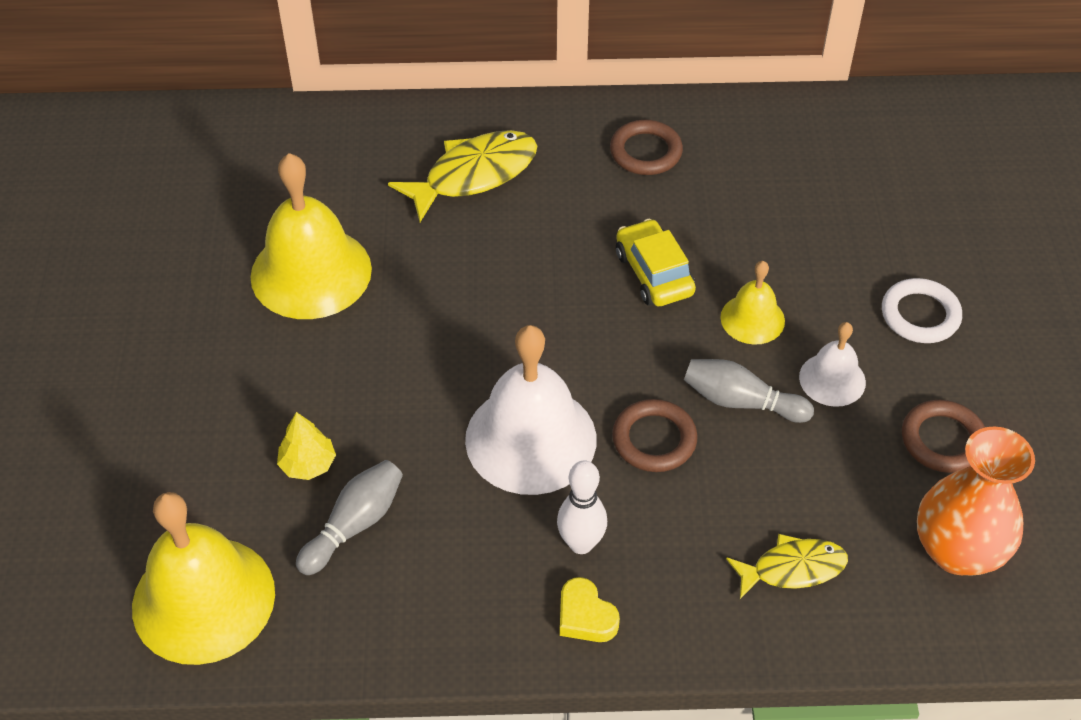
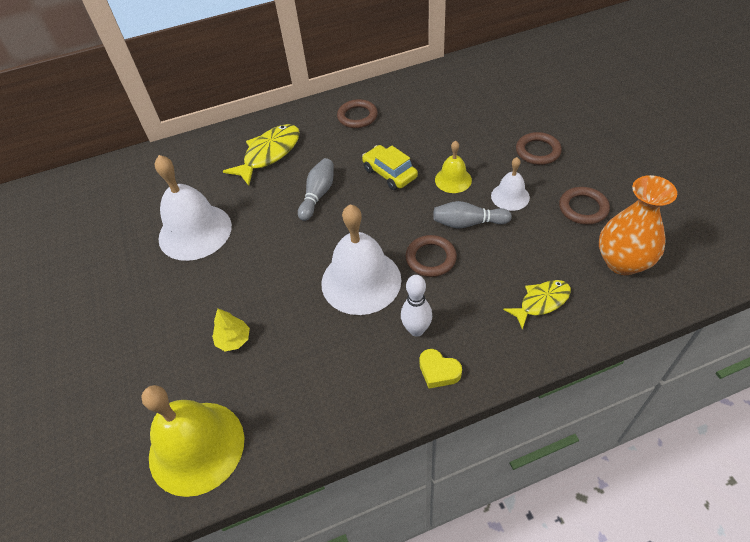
camera: 15 degrees left, 0 degrees up
yellow bell [251,153,372,319] -> white bell [155,155,232,261]
grey bowling pin [296,460,403,575] -> grey bowling pin moved to [298,158,333,221]
white ring [882,278,962,343] -> brown ring [516,132,562,165]

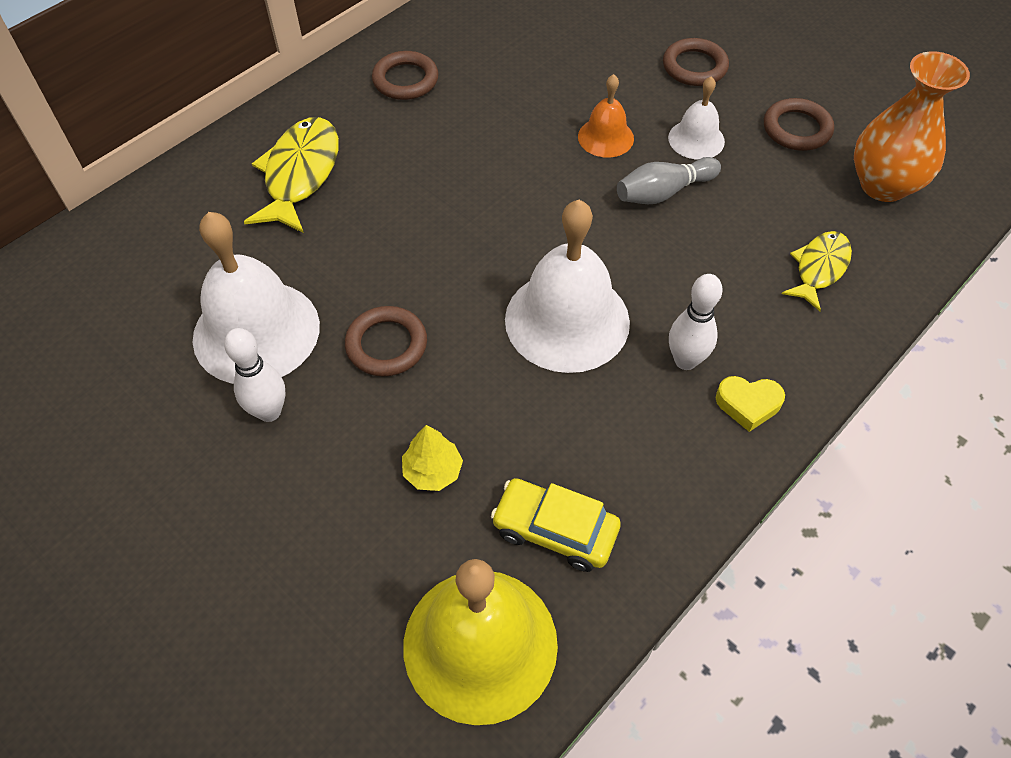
camera: 30 degrees left, 5 degrees up
grey bowling pin [298,158,333,221] -> none
yellow car [362,145,418,190] -> yellow car moved to [491,478,621,572]
brown ring [405,235,457,277] -> brown ring moved to [345,306,427,377]
yellow bell [435,140,472,193] -> orange bell [578,74,634,158]
none -> white bowling pin [224,328,286,422]

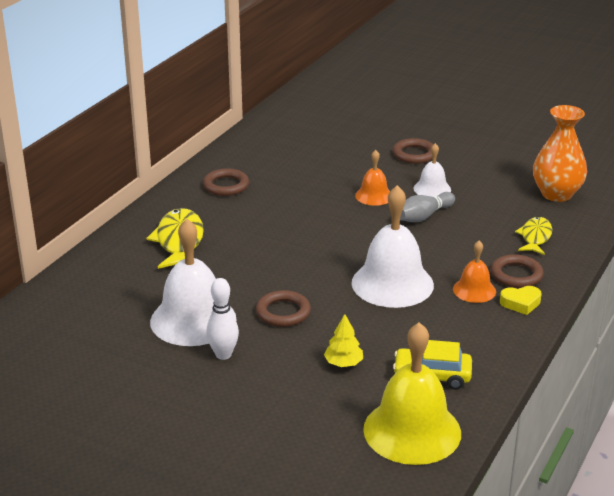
camera: 15 degrees left, 25 degrees down
white bowling pin [669,274,723,370] -> orange bell [453,241,496,303]
brown ring [764,98,834,151] -> brown ring moved to [491,254,544,288]

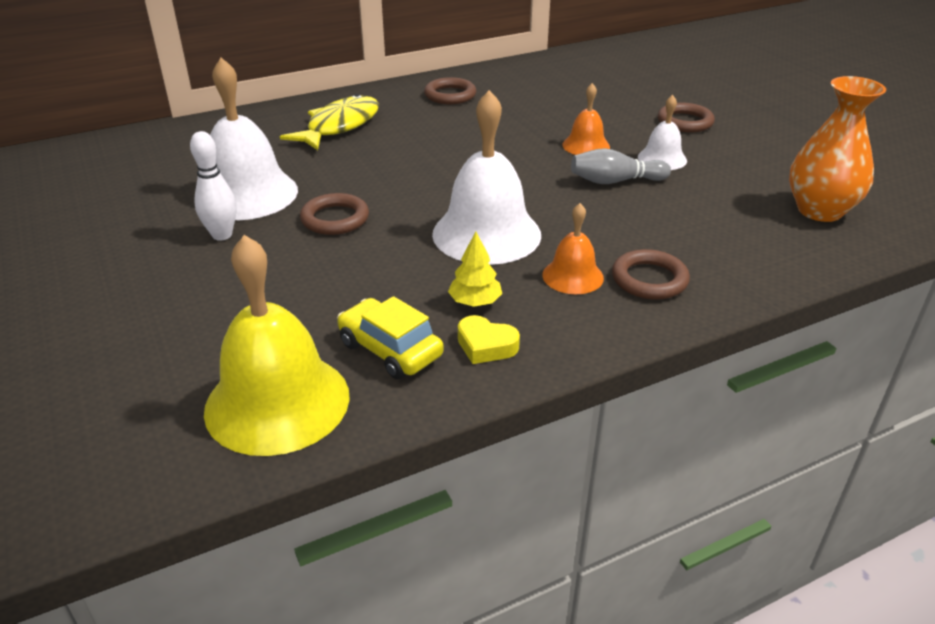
camera: 35 degrees right, 5 degrees up
yellow tree [324,314,363,367] -> yellow tree moved to [448,232,502,307]
yellow heart [500,286,542,315] -> yellow heart moved to [458,315,520,364]
yellow fish [515,217,552,255] -> none

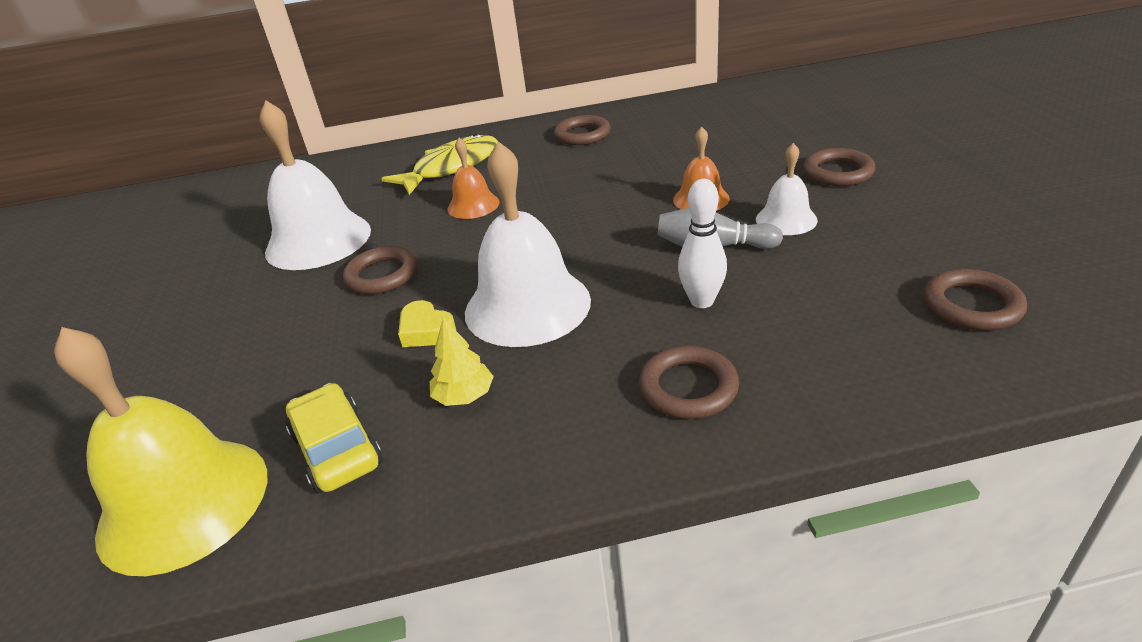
camera: 20 degrees right, 0 degrees up
white bowling pin [190,131,237,241] -> white bowling pin moved to [678,179,727,308]
yellow heart [458,315,520,364] -> yellow heart moved to [398,300,456,347]
orange bell [542,203,604,294] -> orange bell moved to [447,138,499,219]
orange vase [789,76,886,222] -> brown ring [924,269,1027,330]

